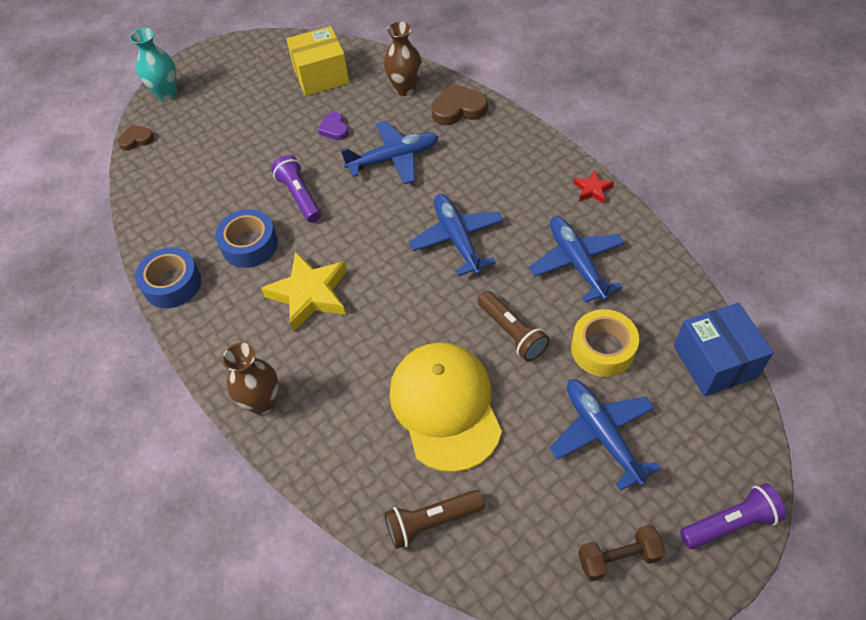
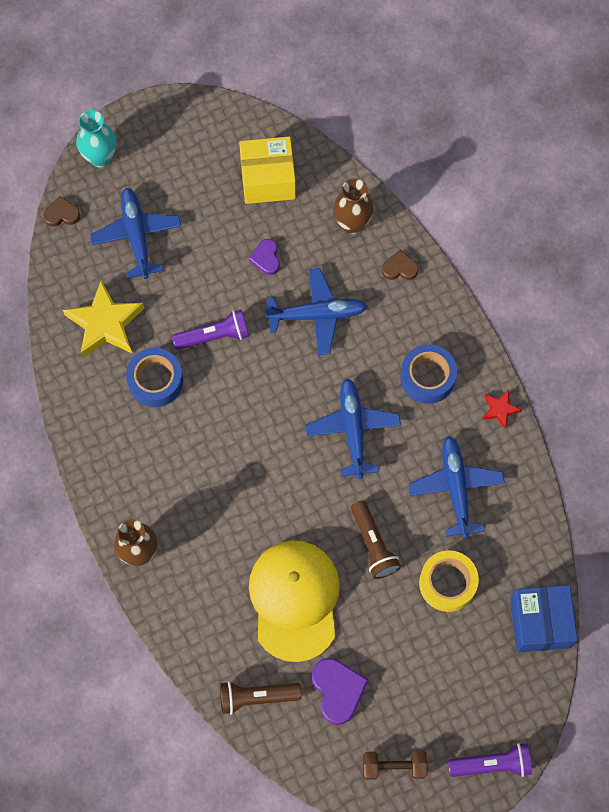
camera: 10 degrees right, 15 degrees up
blue tape [135,247,201,308] -> blue tape moved to [400,344,457,404]
yellow star [261,251,347,332] -> yellow star moved to [63,280,144,358]
purple flashlight [271,155,321,223] -> purple flashlight turned 90 degrees clockwise [172,309,249,350]
brown heart [431,83,488,125] -> brown heart [382,250,419,280], size x0.61
blue plane [549,380,661,491] -> blue plane moved to [90,188,182,279]
none -> purple heart [312,658,368,725]

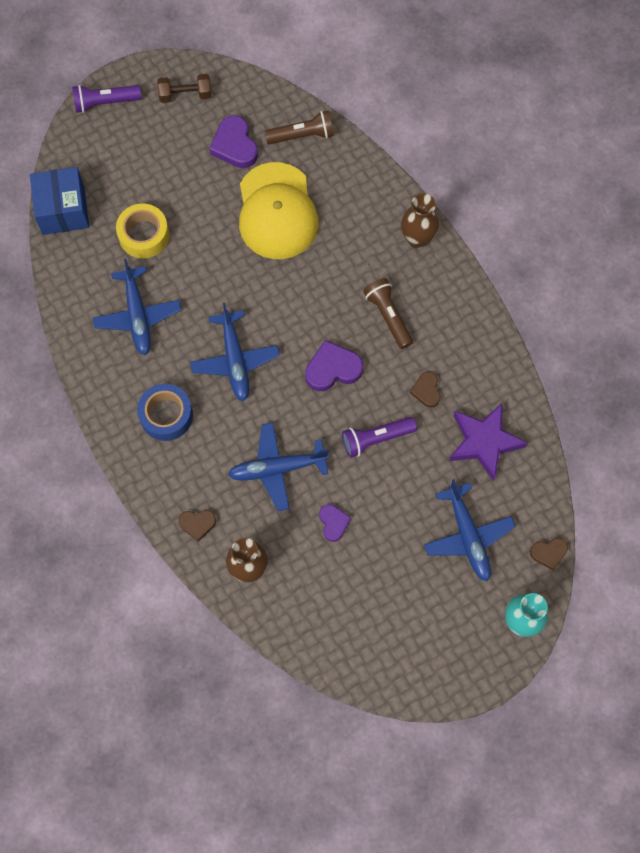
camera: 175 degrees right, 0 degrees up
yellow star [63,280,144,358] -> purple star [449,403,527,481]
blue tape [126,348,183,407] -> brown heart [410,372,441,408]
yellow box [239,136,296,204] -> none
brown flashlight [351,500,401,579] -> brown flashlight moved to [363,278,413,349]
red star [482,390,522,429] -> none
none -> purple heart [305,340,363,391]

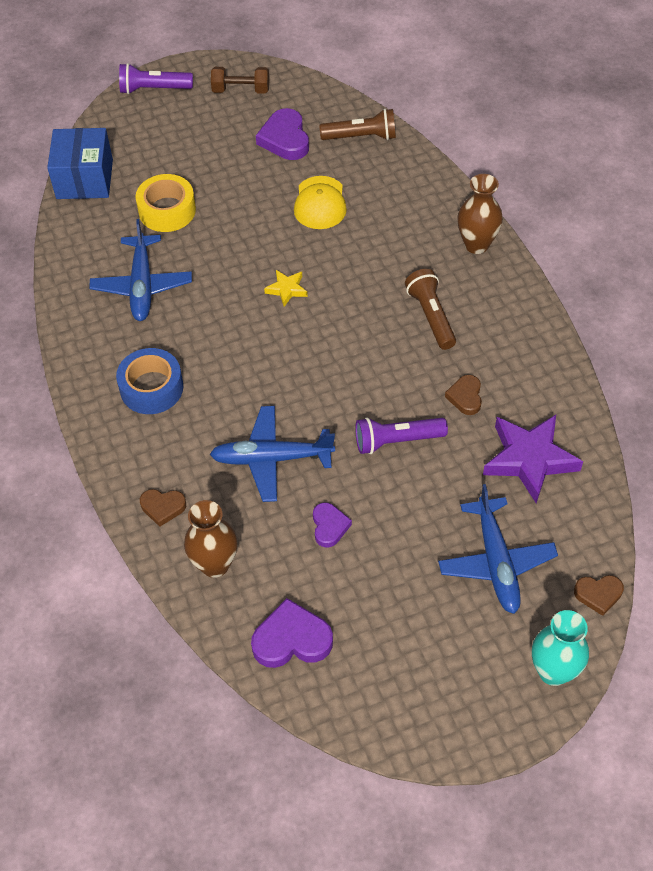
camera: 10 degrees right, 15 degrees down
blue plane [190,303,280,402] -> none
yellow cap [239,162,318,259] -> yellow cap [294,176,347,229], size x0.58
purple heart [305,340,363,391] -> purple heart moved to [251,598,333,668]
none -> yellow star [264,270,308,307]

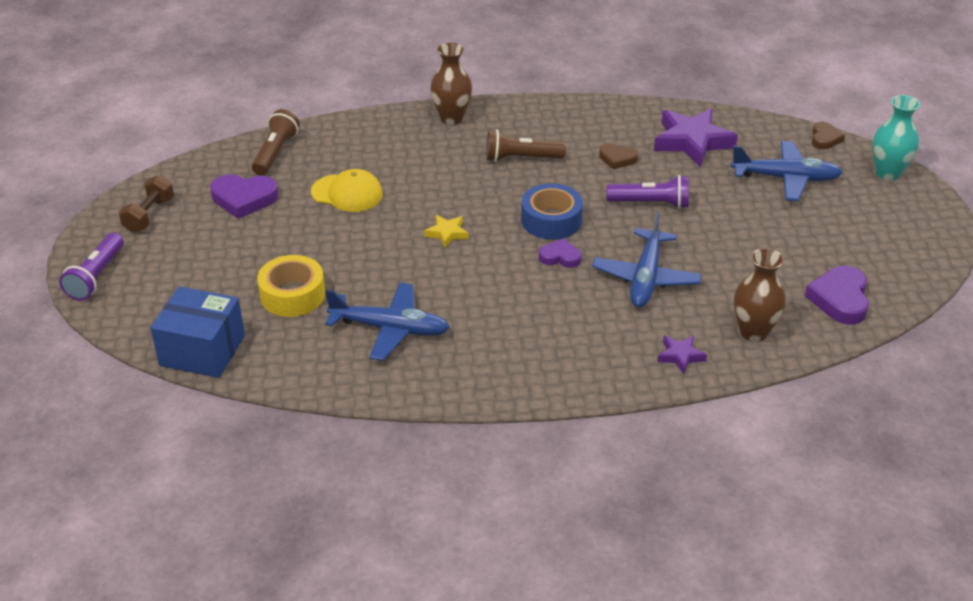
camera: 75 degrees left, 15 degrees down
blue tape [116,348,183,414] -> blue tape moved to [521,183,583,240]
brown heart [140,489,186,527] -> purple star [657,335,707,374]
purple heart [313,502,352,548] -> purple heart moved to [539,238,582,268]
purple flashlight [355,417,448,454] -> purple flashlight turned 90 degrees counterclockwise [607,175,689,209]

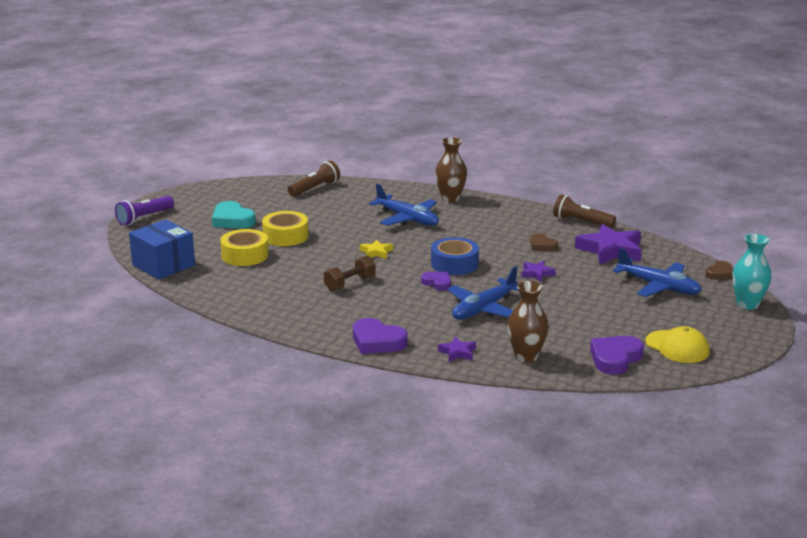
camera: 30 degrees right, 15 degrees down
brown dumbbell [119,175,174,233] -> brown dumbbell moved to [324,256,375,291]
purple heart [210,174,278,219] -> purple heart moved to [353,318,407,354]
yellow cap [311,169,383,212] -> yellow cap moved to [646,326,709,363]
blue plane [325,283,450,361] -> blue plane moved to [369,184,439,226]
brown flashlight [486,130,566,162] -> brown flashlight moved to [553,194,616,228]
purple flashlight [607,175,689,209] -> purple star [521,261,556,282]
none -> turquoise heart [212,201,255,229]
none -> yellow tape [262,211,309,246]

